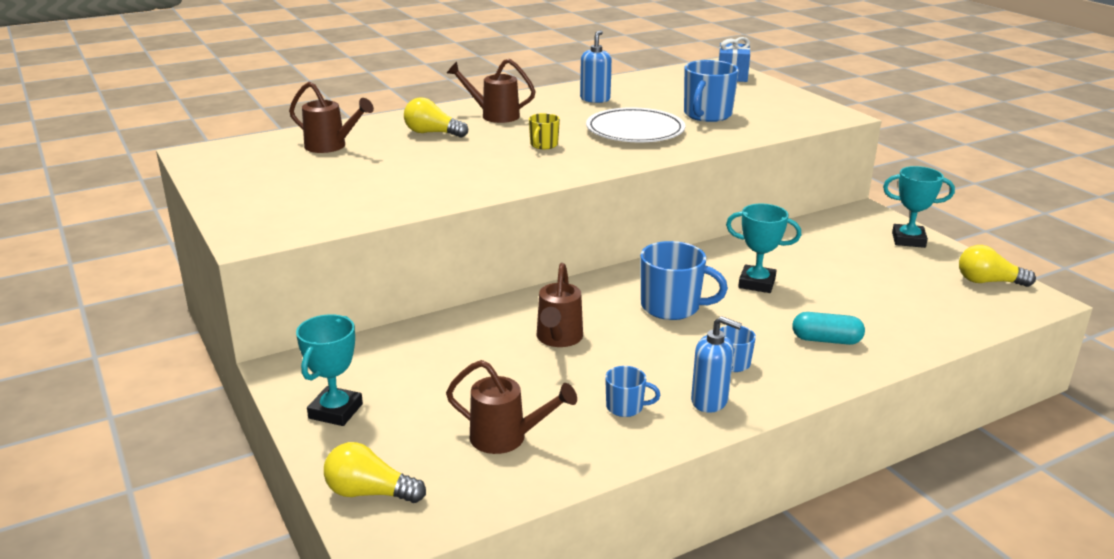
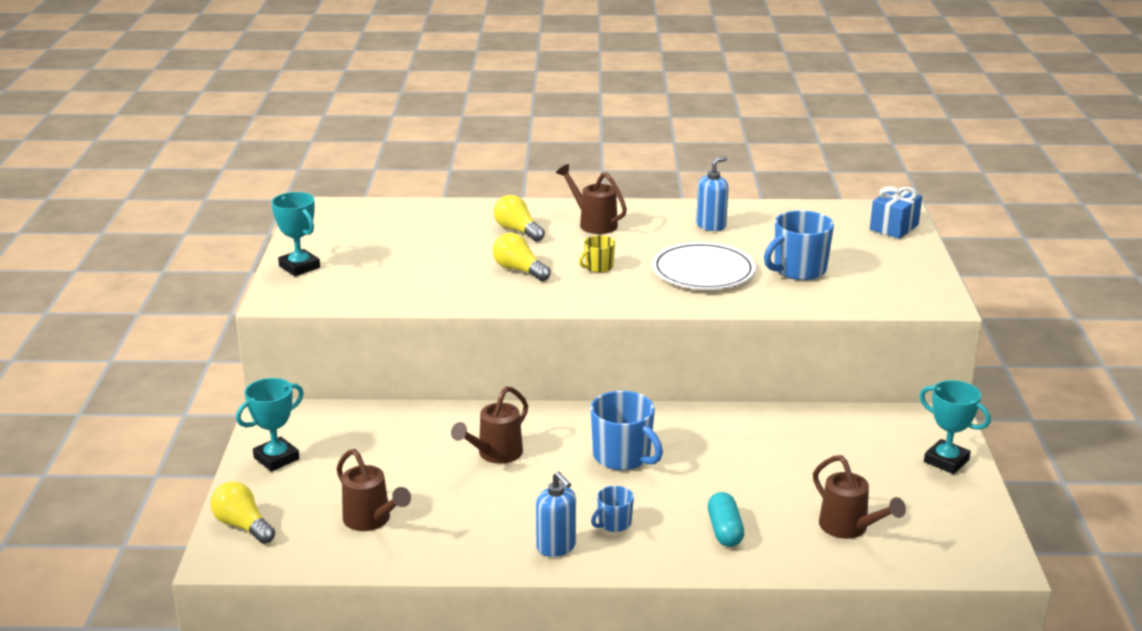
camera: 30 degrees right, 0 degrees up
brown watering can [289,82,374,153] -> brown watering can moved to [813,455,906,539]
blue mug [605,366,660,417] -> none
turquoise trophy [726,204,801,293] -> turquoise trophy moved to [271,192,320,276]
turquoise capsule [792,312,865,345] -> turquoise capsule turned 45 degrees clockwise [708,492,744,547]
yellow light bulb [959,245,1036,287] -> yellow light bulb moved to [493,233,551,281]

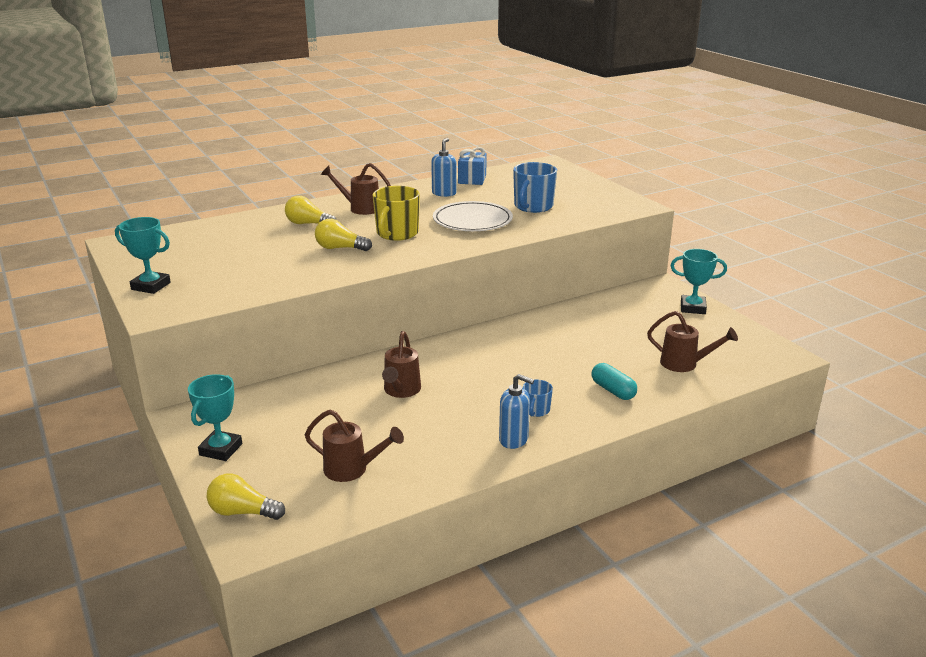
camera: 30 degrees left, 0 degrees up
yellow mug [579,235,615,273] -> yellow mug [373,186,420,241], size x1.87
blue mug [590,391,663,470] -> none
blue gift [870,187,922,239] -> blue gift moved to [458,147,487,185]

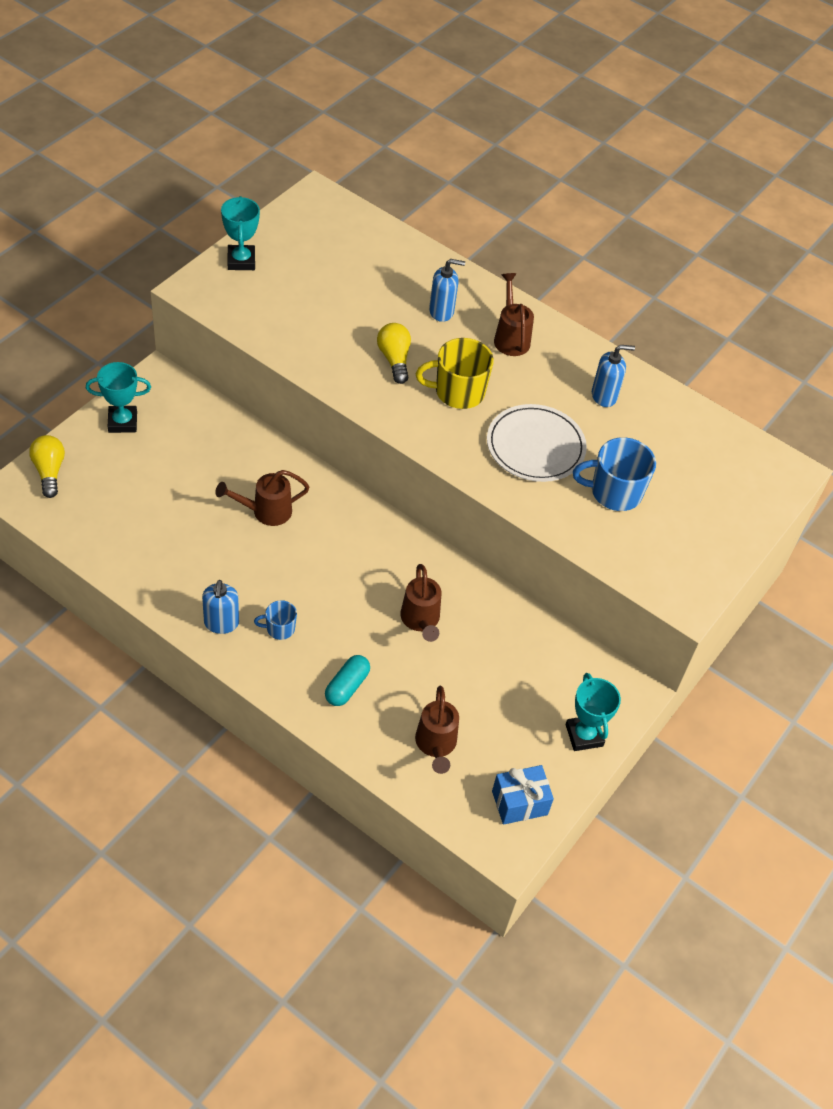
camera: 60 degrees right, 25 degrees up
yellow light bulb [285,196,336,224] -> blue soap dispenser [429,259,465,322]
brown watering can [305,409,404,482] -> brown watering can moved to [400,564,441,642]
blue gift [458,147,487,185] -> blue gift moved to [492,765,554,825]

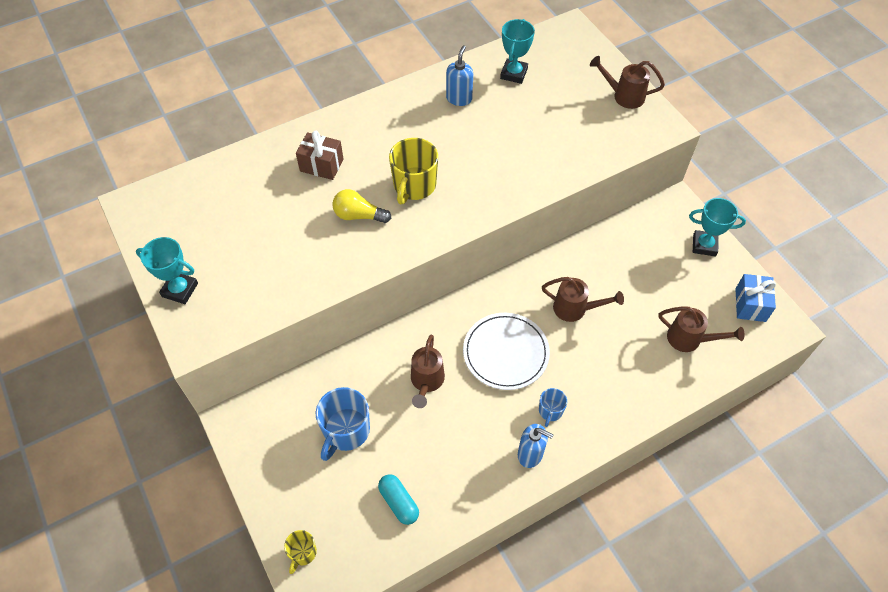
camera: 60 degrees left, 5 degrees up
yellow light bulb [29,435,65,498] -> yellow mug [284,530,317,574]
turquoise trophy [86,362,151,433] -> turquoise trophy moved to [500,19,535,84]
turquoise capsule [325,655,370,706] -> turquoise capsule moved to [378,474,419,525]
blue soap dispenser [429,259,465,322] -> brown gift [296,131,344,180]
white plate [487,404,587,482] -> white plate moved to [463,313,550,390]
brown watering can [494,273,534,356] -> brown watering can moved to [590,56,665,109]
blue mug [573,437,656,511] -> blue mug moved to [316,387,370,461]

